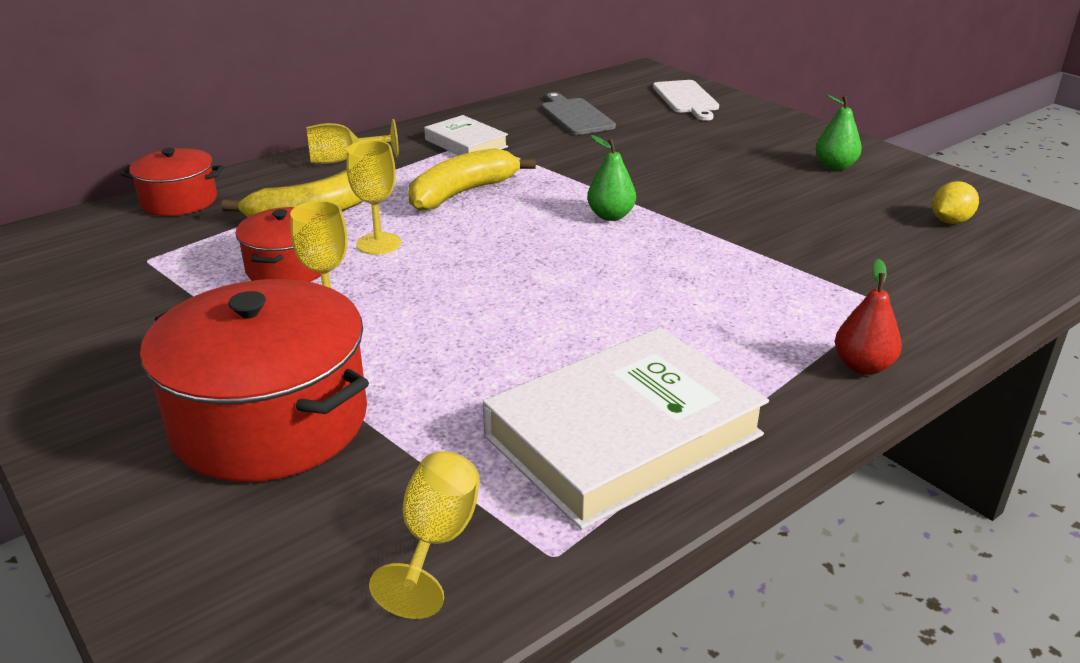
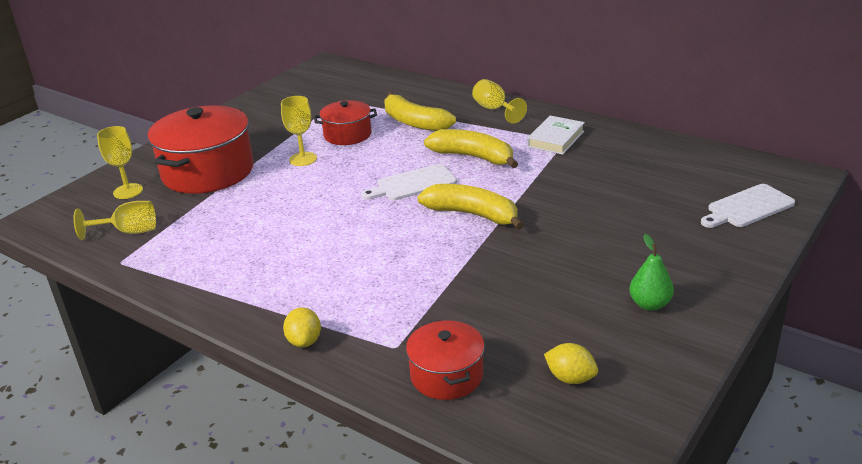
camera: 75 degrees right, 0 degrees up
red pot [121,148,224,216] -> red pot moved to [406,320,485,400]
yellow goblet [347,140,401,255] -> yellow goblet moved to [97,126,143,199]
white book [483,327,769,530] -> none
grey cutting board [541,92,616,135] -> none
green pear [587,135,636,221] -> yellow banana [417,184,524,230]
red pear [835,259,902,375] -> yellow lemon [283,308,321,348]
none -> white cutting board [361,164,457,200]

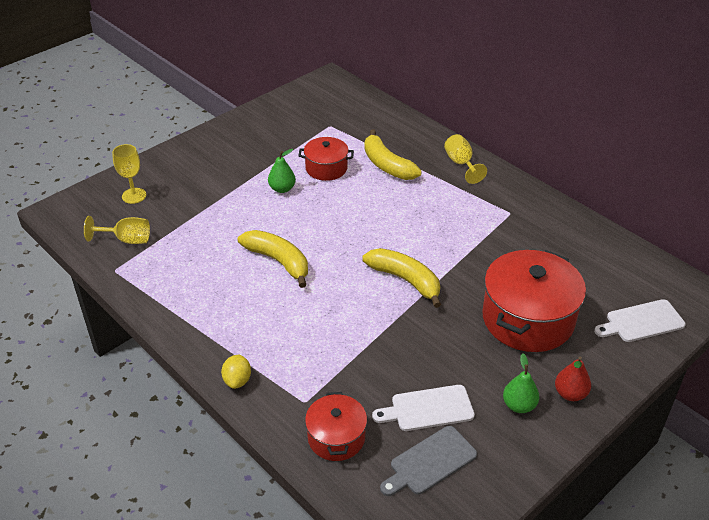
camera: 10 degrees right, 10 degrees up
red pot [147,105,254,194] -> red pot moved to [482,250,586,352]
yellow goblet [281,96,317,166] -> green pear [268,149,296,193]
white cutting board [361,164,457,200] -> white cutting board moved to [372,385,475,431]
yellow banana [424,129,518,168] -> yellow banana moved to [238,230,308,288]
white book [527,116,585,155] -> none
yellow lemon [544,343,598,384] -> grey cutting board [380,426,477,496]
none -> red pear [555,356,591,401]

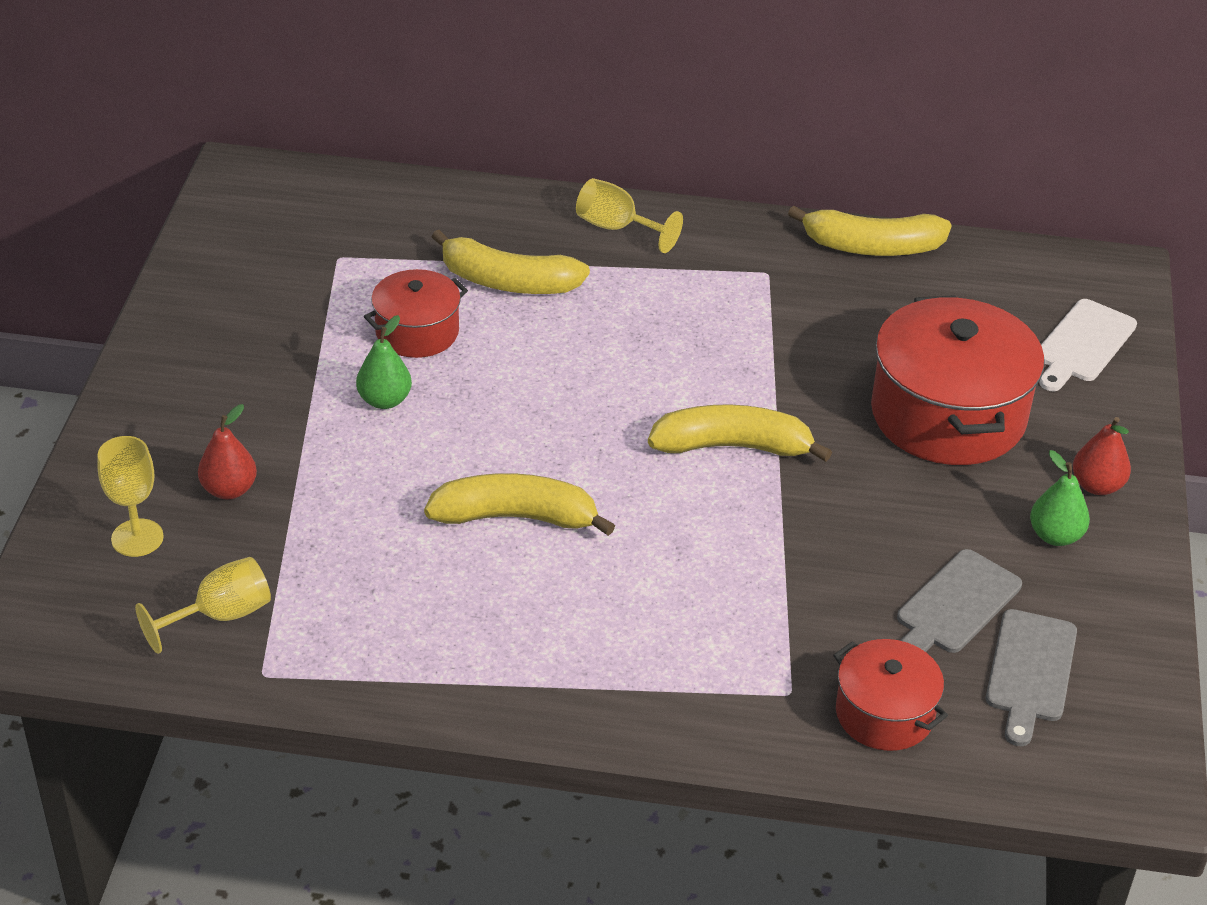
camera: 40 degrees left, 0 degrees up
yellow lemon [221,354,251,389] -> none
white cutting board [372,385,475,431] -> grey cutting board [897,549,1022,653]
none -> red pear [198,404,257,499]
none -> yellow banana [788,206,952,256]

